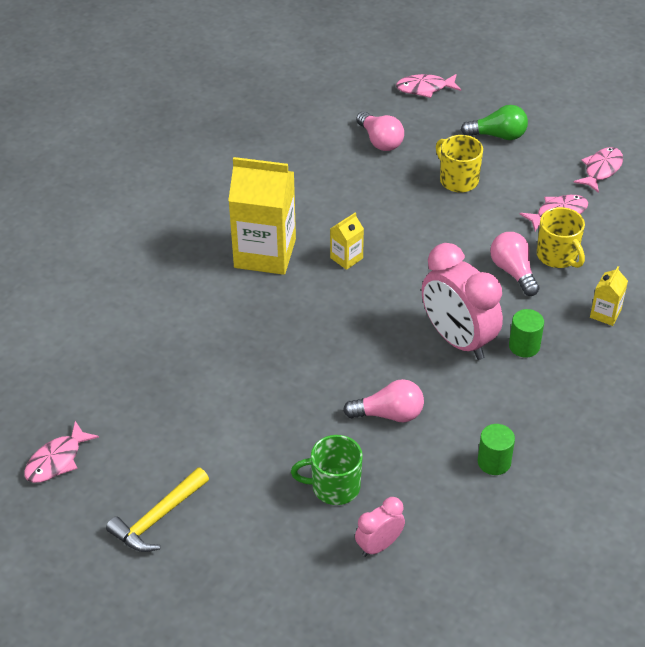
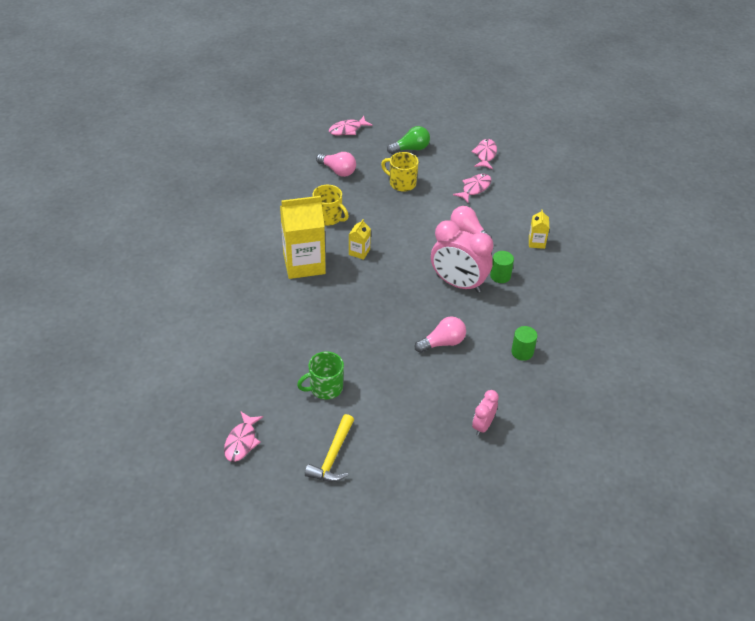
camera: 25 degrees left, 0 degrees up
green mug [291,435,363,505] -> green mug moved to [297,351,344,399]
yellow mug [537,207,585,268] -> yellow mug moved to [312,185,349,226]

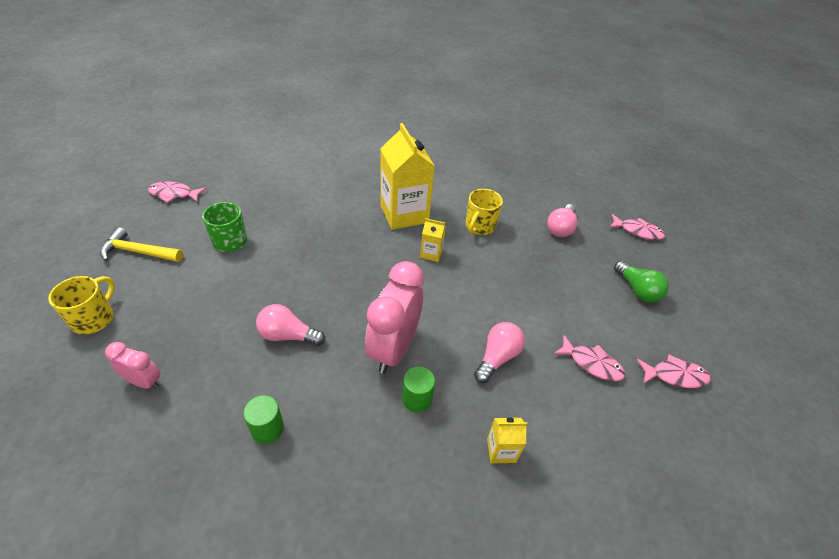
camera: 80 degrees right, 0 degrees up
pink fish [329,116,373,135] -> pink fish turned 150 degrees clockwise [609,214,665,240]
yellow mug [381,152,419,192] -> yellow mug moved to [48,276,115,335]
pink light bulb [415,316,466,353] -> pink light bulb turned 135 degrees clockwise [256,304,325,346]

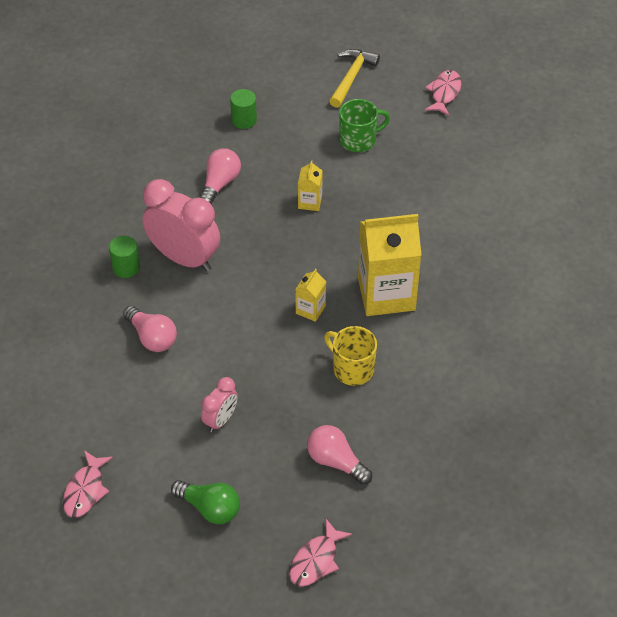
camera: 105 degrees right, 5 degrees up
yellow mug [48,276,115,335] -> none
pink clock [105,342,160,389] -> pink clock moved to [201,377,238,432]
green cylinder [243,395,284,444] -> green cylinder moved to [230,89,257,129]
yellow carton [487,417,527,463] -> yellow carton moved to [298,160,323,211]
pink fish [554,335,625,381] -> none
green light bulb [614,261,669,302] -> green light bulb turned 135 degrees counterclockwise [171,480,240,524]

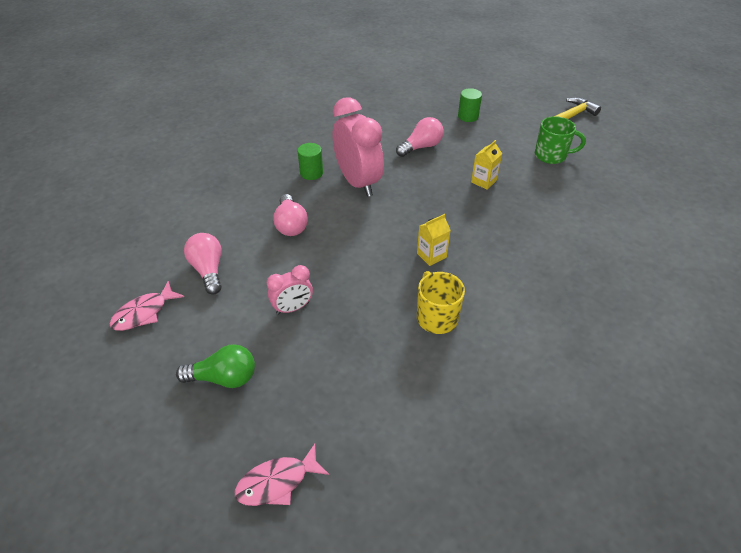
camera: 30 degrees right, 5 degrees down
green light bulb [171,480,240,524] -> green light bulb turned 60 degrees counterclockwise [176,344,255,388]
pink light bulb [307,425,372,485] -> pink light bulb moved to [184,233,222,295]
yellow carton [358,214,421,316] -> none
pink fish [425,70,461,116] -> none

